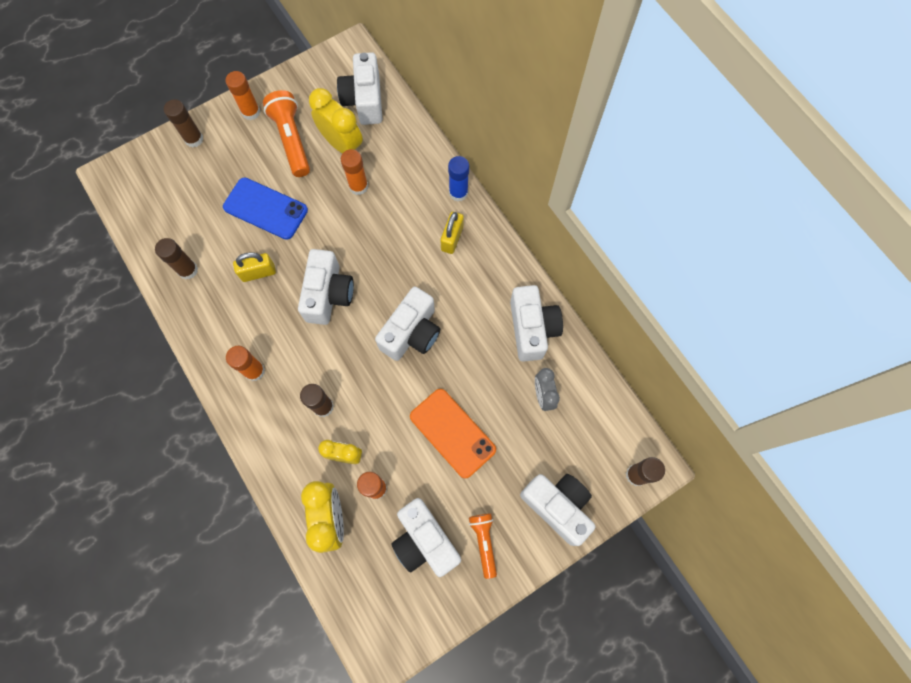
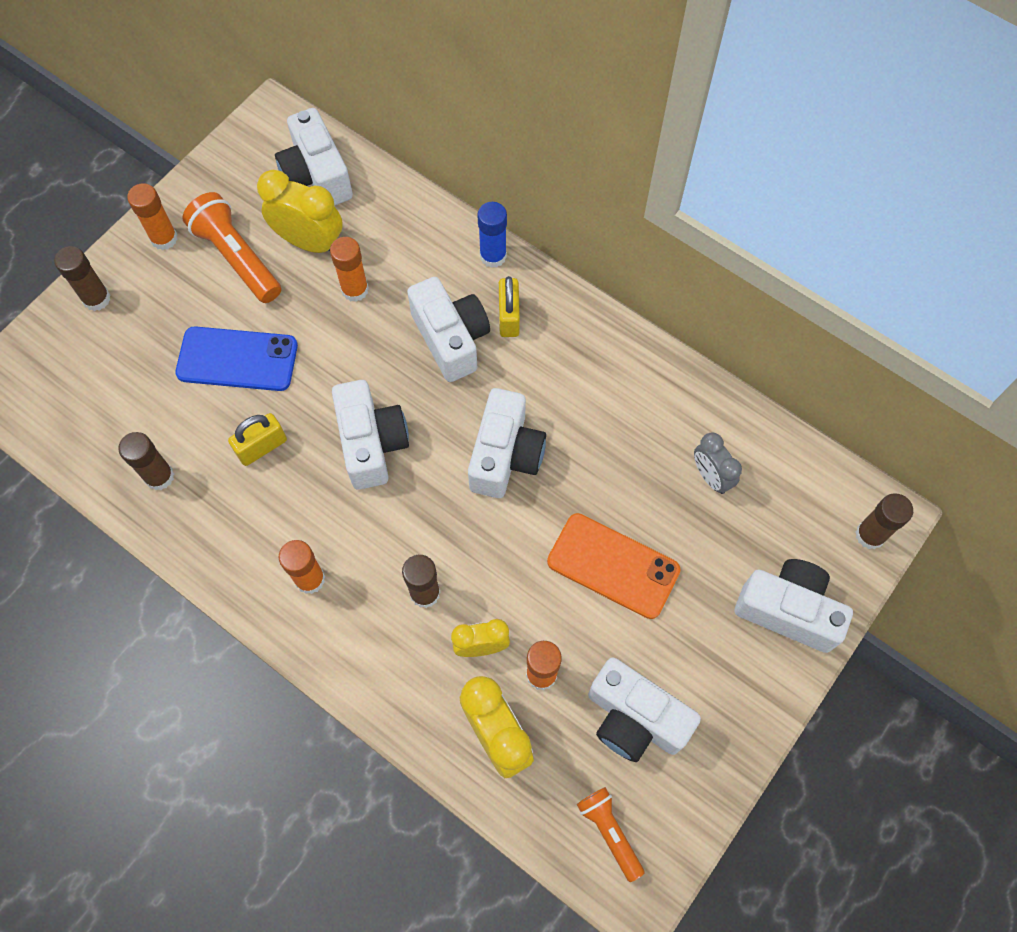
camera: 20 degrees left, 5 degrees down
orange flashlight [469,513,497,579] -> orange flashlight moved to [577,787,645,882]
white camera [510,285,563,362] -> white camera moved to [407,277,490,382]

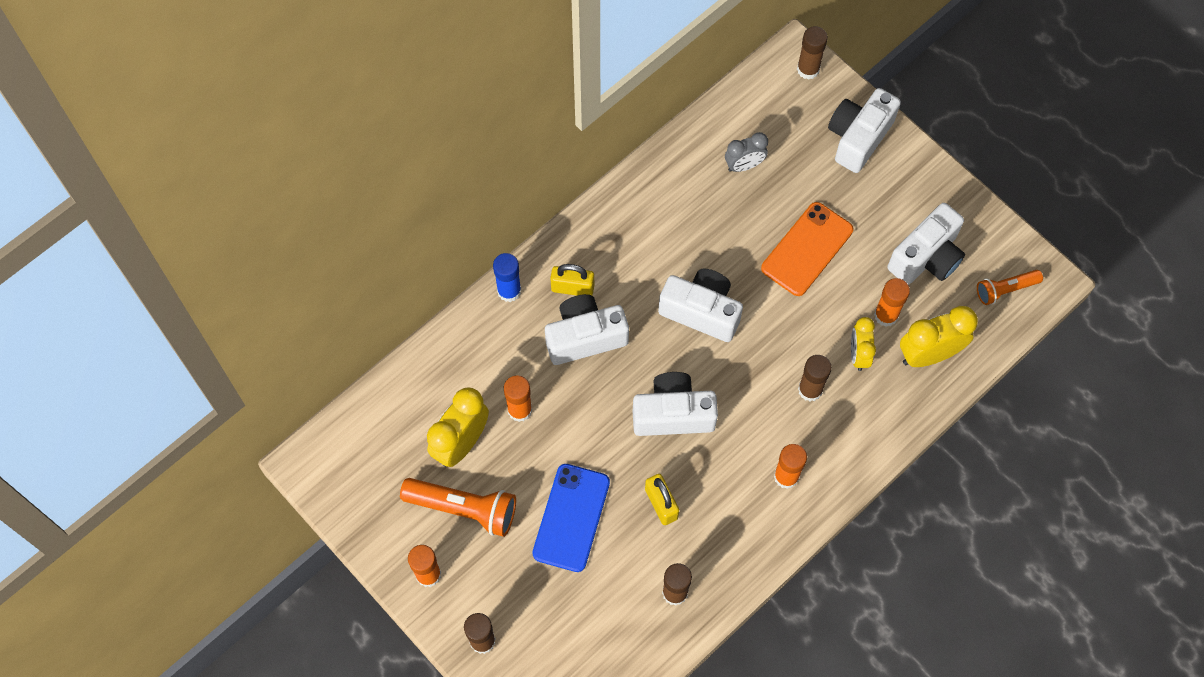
camera: 80 degrees left, 0 degrees up
orange flashlight [182,192,281,303] -> orange flashlight turned 135 degrees counterclockwise [400,478,516,537]
white camera [275,108,353,206] -> none

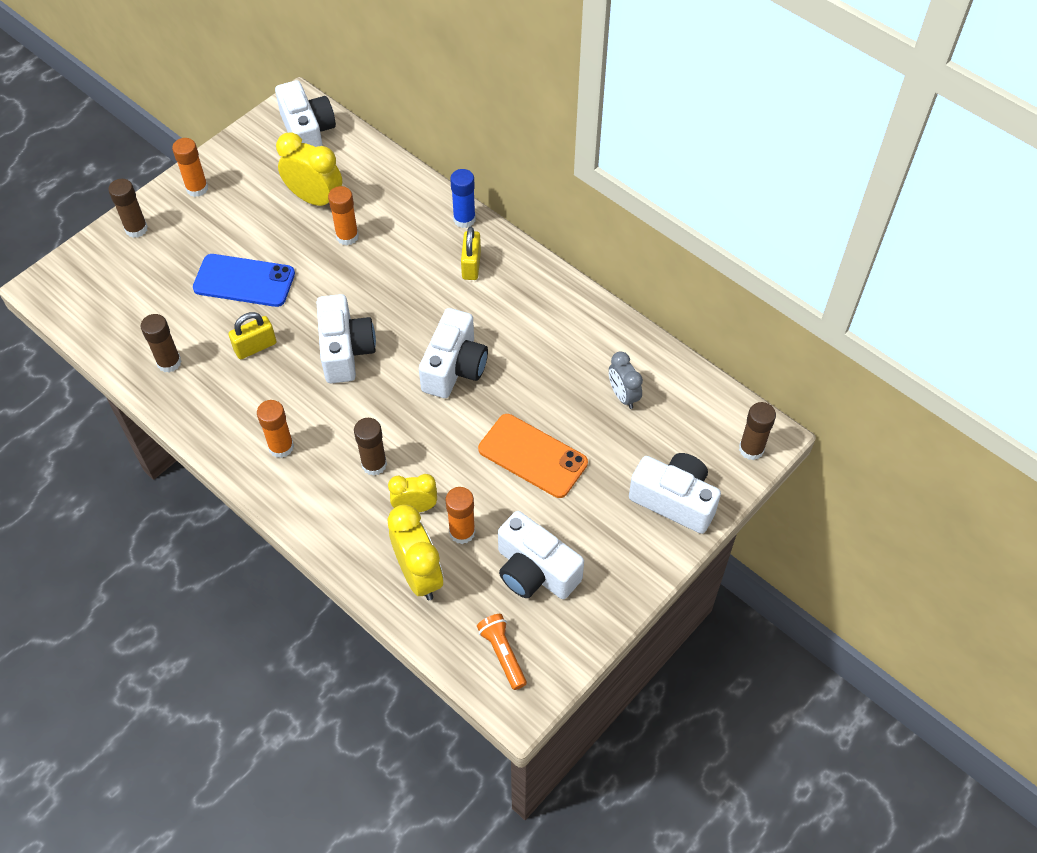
camera: 85 degrees right, 10 degrees down
orange flashlight [400,478,516,537] -> none
white camera [545,294,629,365] -> white camera moved to [275,80,336,147]

